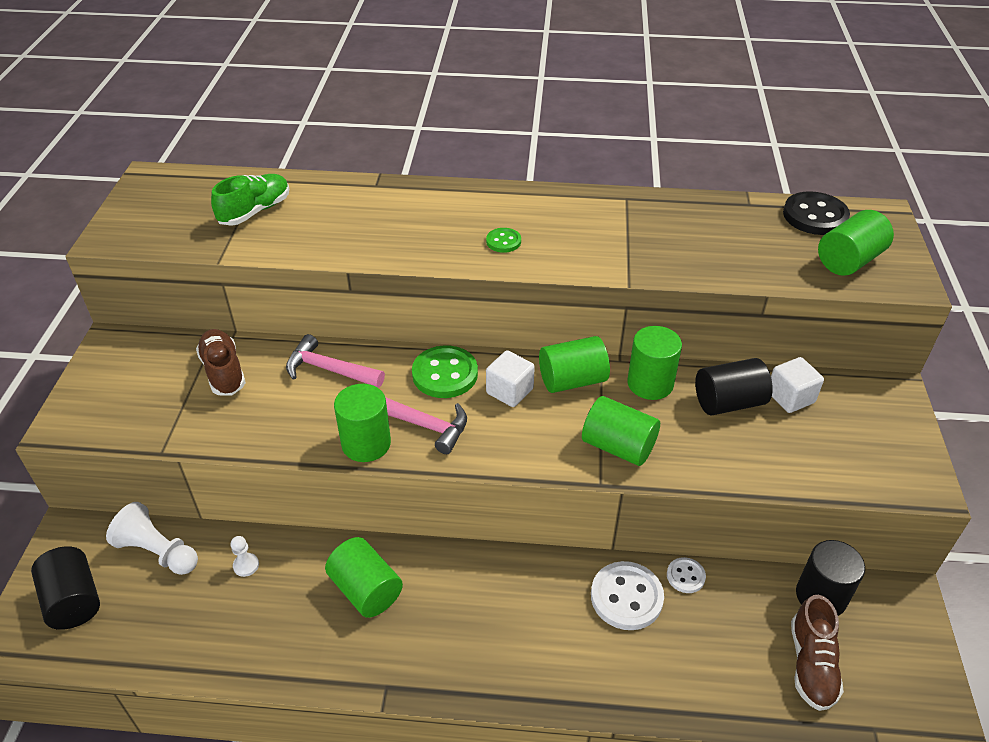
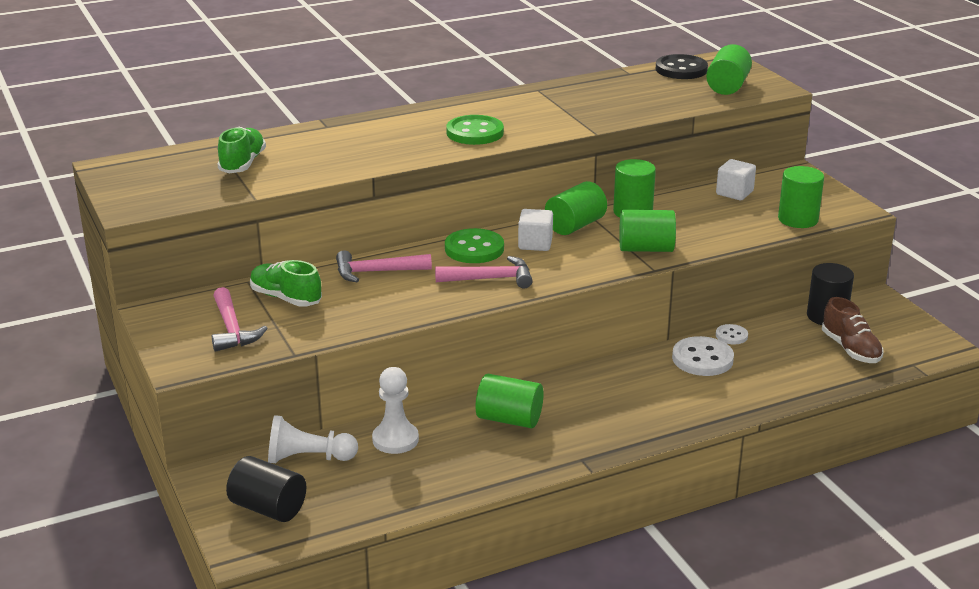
camera: 30 degrees left, 15 degrees down
brown shoe [196,329,246,395] -> green shoe [250,260,322,307]
white pawn [230,536,259,577] -> white pawn [372,367,419,454], size x1.93
green cylinder [334,384,391,462] -> green cylinder moved to [778,166,824,228]
green button [486,228,521,253] -> green button [446,115,504,145], size x1.85
black cylinder [695,358,773,416] -> none
none -> pink hammer [212,287,267,352]

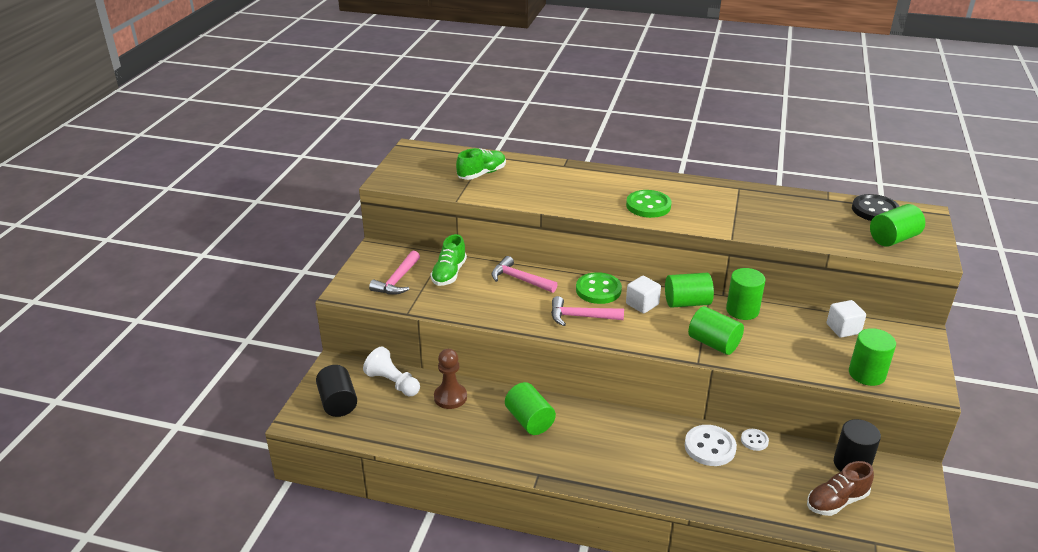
camera: 40 degrees right, 5 degrees up
green shoe [250,260,322,307] -> green shoe turned 150 degrees counterclockwise [431,234,467,286]
white pawn [372,367,419,454] -> brown pawn [434,349,467,409]
pink hammer [435,256,532,288] -> pink hammer turned 150 degrees clockwise [551,296,624,326]
brown shoe [822,297,884,363] -> brown shoe turned 45 degrees clockwise [807,461,874,516]

